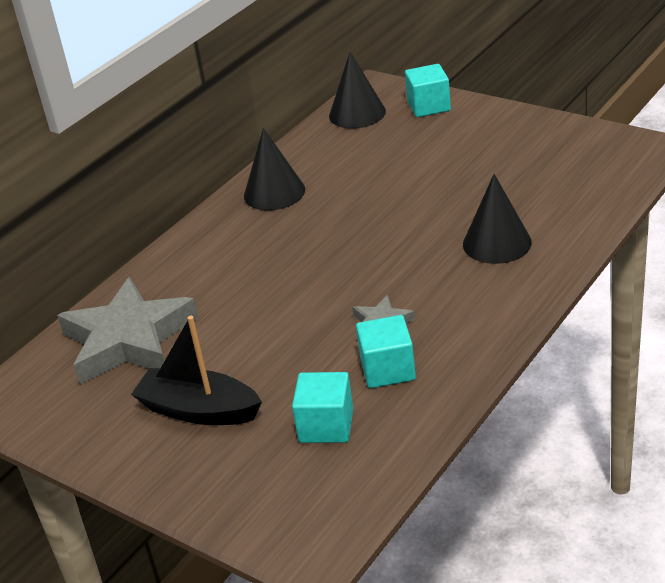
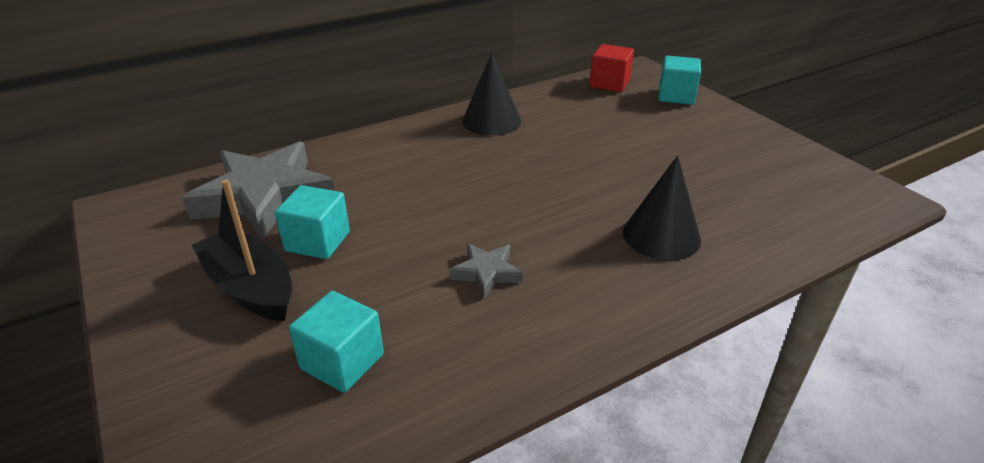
camera: 20 degrees right, 0 degrees up
black cone [329,52,386,128] -> red cube [590,44,634,92]
turquoise cube [356,315,416,388] -> turquoise cube moved to [275,185,350,259]

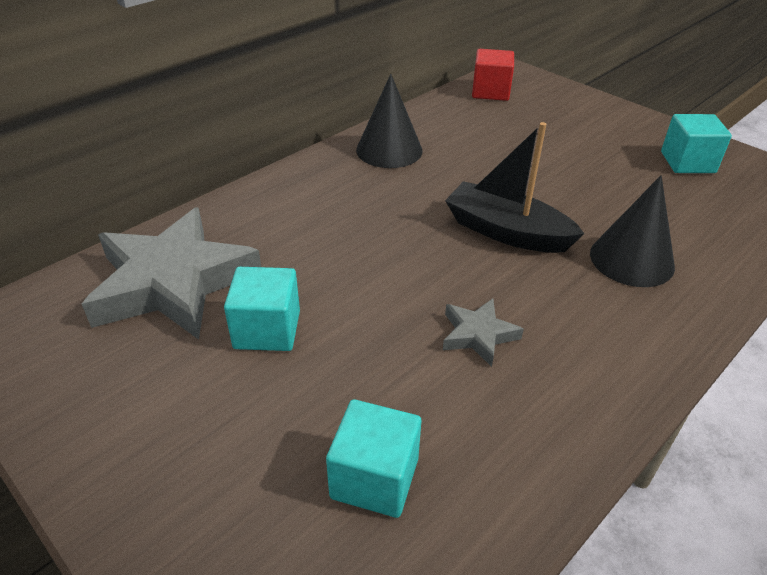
camera: 15 degrees left, 5 degrees up
black boat [192,179,292,321] -> black boat moved to [445,122,585,253]
turquoise cube [658,56,701,105] -> turquoise cube moved to [661,114,732,173]

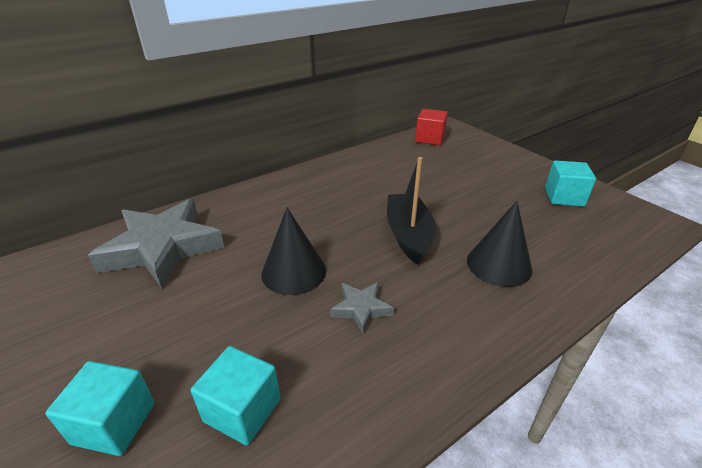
camera: 10 degrees right, 5 degrees down
turquoise cube [224,267,300,351] -> turquoise cube moved to [45,361,155,456]
black cone [356,74,423,168] -> black cone moved to [262,208,326,295]
black boat [445,122,585,253] -> black boat turned 45 degrees clockwise [387,157,436,265]

